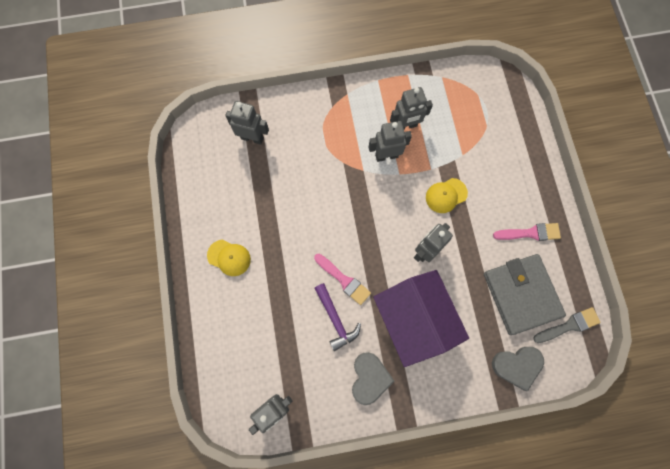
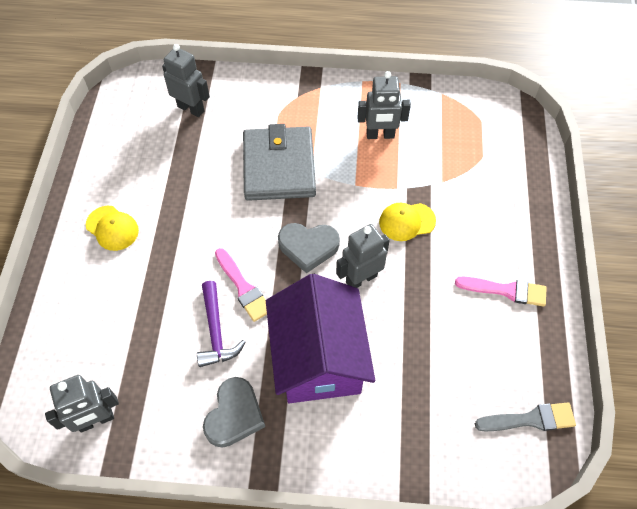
camera: 15 degrees right, 15 degrees down
grey robot [369,121,412,162] -> none
grey wallet [484,254,566,335] -> grey wallet moved to [243,124,316,201]
grey heart [492,347,544,391] -> grey heart moved to [278,223,340,273]

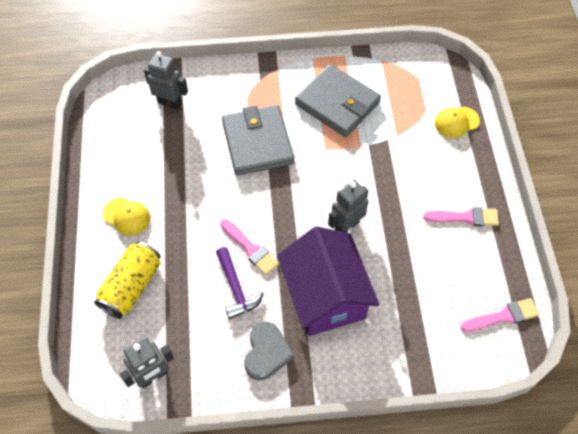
camera: 10 degrees left, 0 degrees up
grey heart [278,223,340,273] -> none
grey robot [358,71,411,139] -> grey wallet [295,64,381,137]
yellow cap [379,203,436,241] -> yellow cap moved to [435,106,480,138]
grey brush [475,402,576,431] -> pink brush [461,298,539,332]
none -> yellow can [94,241,160,319]

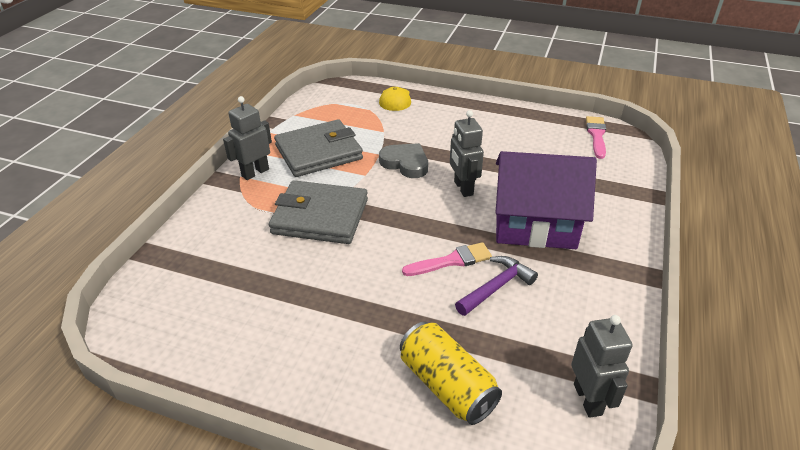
camera: 65 degrees left, 20 degrees down
yellow cap [103,197,150,236] -> none
grey robot [144,51,188,110] -> grey robot moved to [223,96,272,180]
purple hammer [216,247,263,319] -> purple hammer turned 45 degrees counterclockwise [455,256,538,316]
grey heart [244,322,294,380] -> grey heart moved to [379,143,428,178]
pink brush [423,207,499,226] -> none

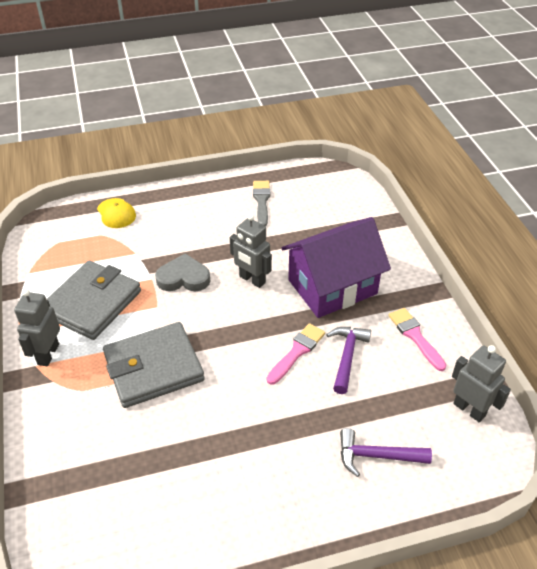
camera: 35 degrees left, 5 degrees up
yellow can [400,322,502,425] -> purple hammer [340,428,432,477]
pink brush [586,116,606,159] -> pink brush moved to [388,308,447,371]
none -> grey brush [253,181,270,226]

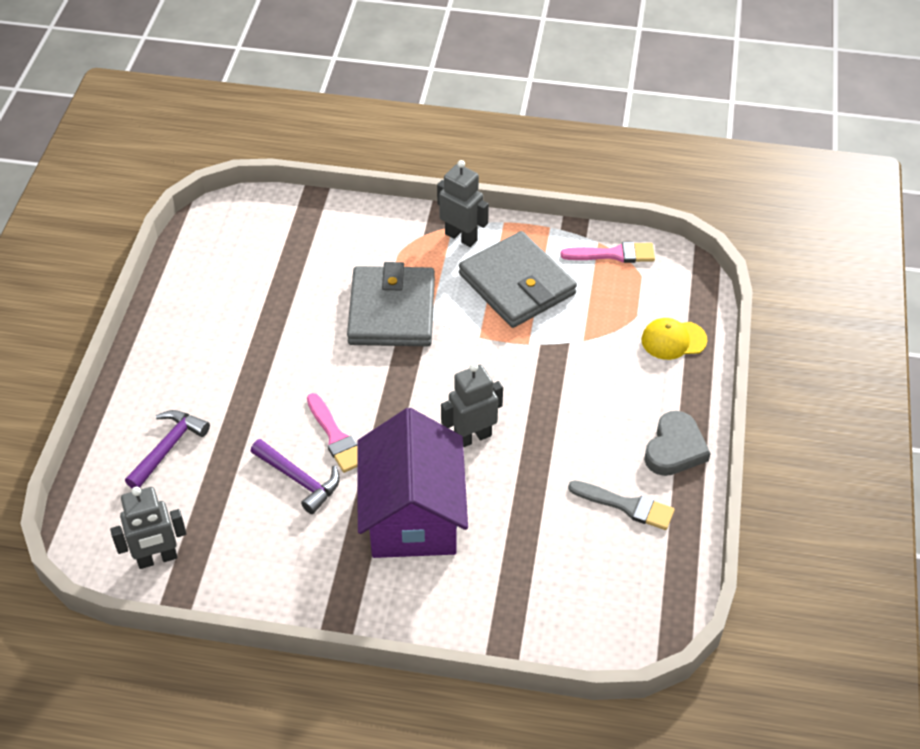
camera: 115 degrees right, 5 degrees up
grey heart [155,253,210,291] -> grey heart moved to [644,411,711,476]
pink brush [388,308,447,371] -> pink brush moved to [561,242,655,263]

